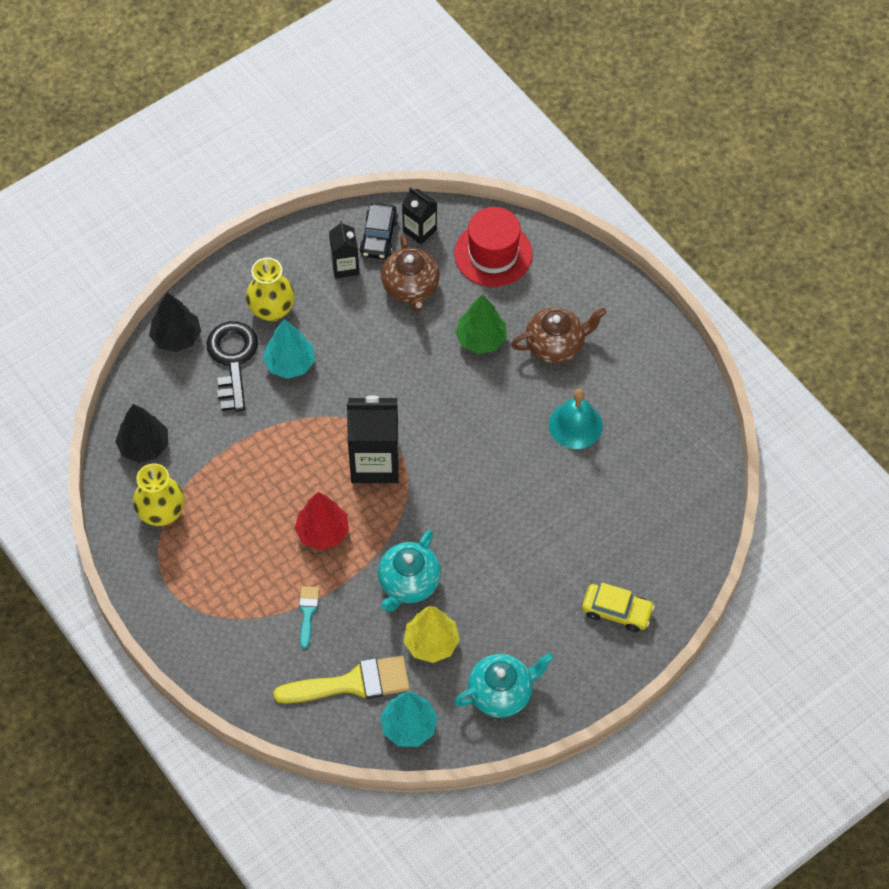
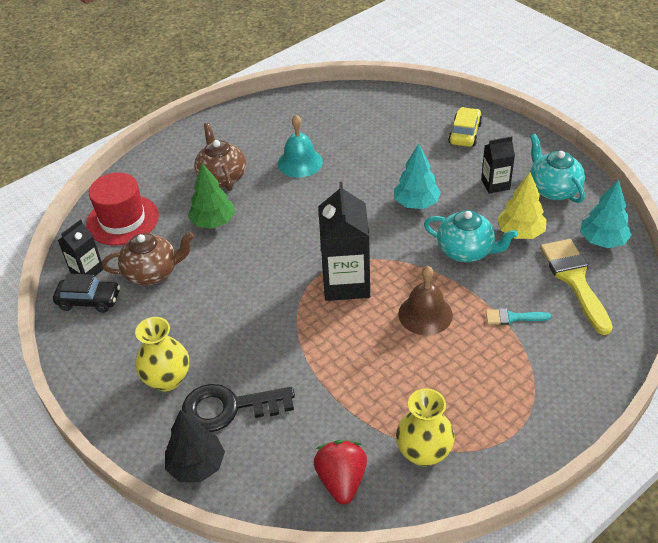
camera: 90 degrees left, 15 degrees down
black tree [115,404,168,463] -> red strawberry [314,440,367,504]
turquoise tree [263,319,315,379] -> turquoise tree moved to [394,143,441,209]
red tree [295,492,349,550] -> brown bell [398,266,453,335]
black carton [329,220,359,279] -> black carton moved to [481,136,515,194]

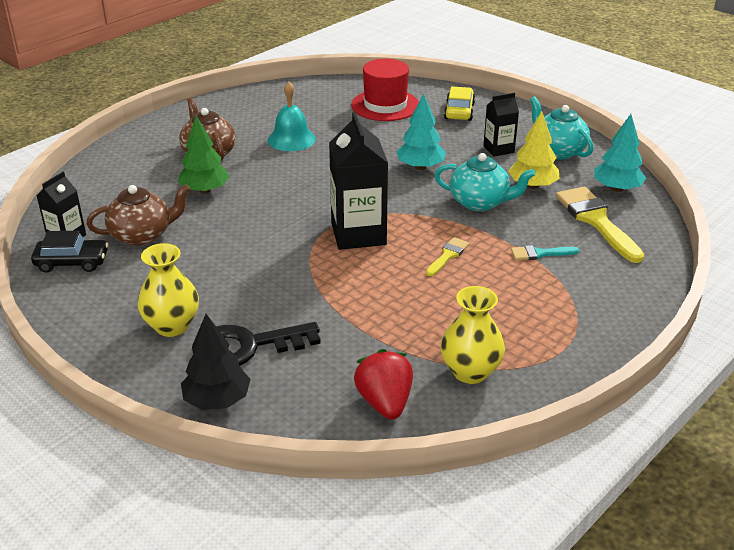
camera: 10 degrees left, 10 degrees down
red hat [86,172,159,246] -> red hat moved to [351,59,419,121]
brown bell [398,266,453,335] -> yellow brush [426,237,469,276]

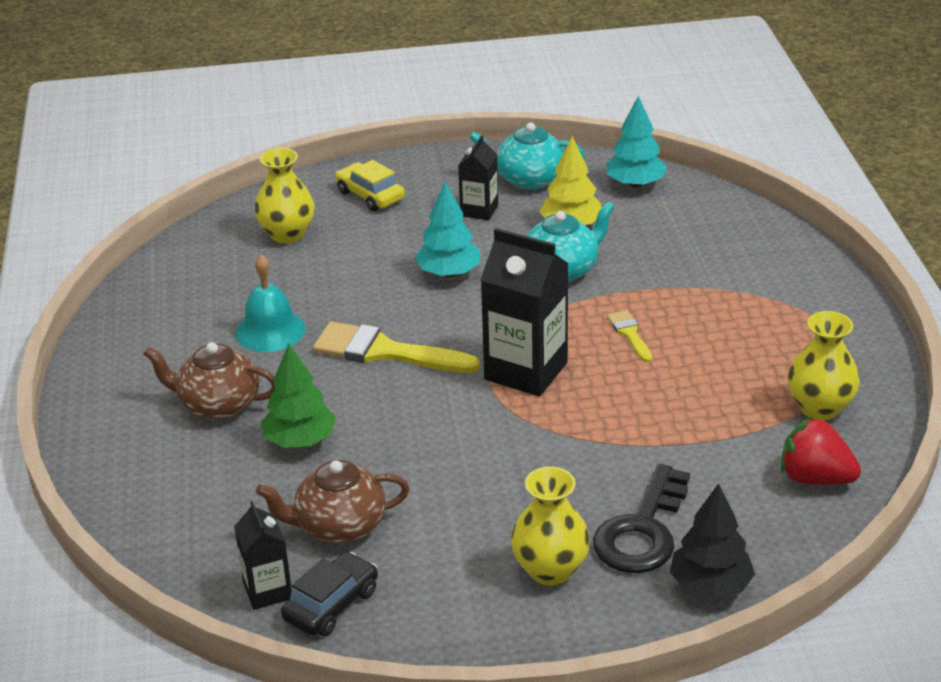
camera: 50 degrees left, 0 degrees up
brown teapot [87,184,190,246] -> brown teapot turned 120 degrees counterclockwise [256,460,410,544]
red hat [351,59,419,121] -> yellow vase [254,148,315,244]
turquoise brush [511,245,579,260] -> none
yellow brush [556,187,644,263] -> yellow brush moved to [313,321,480,373]

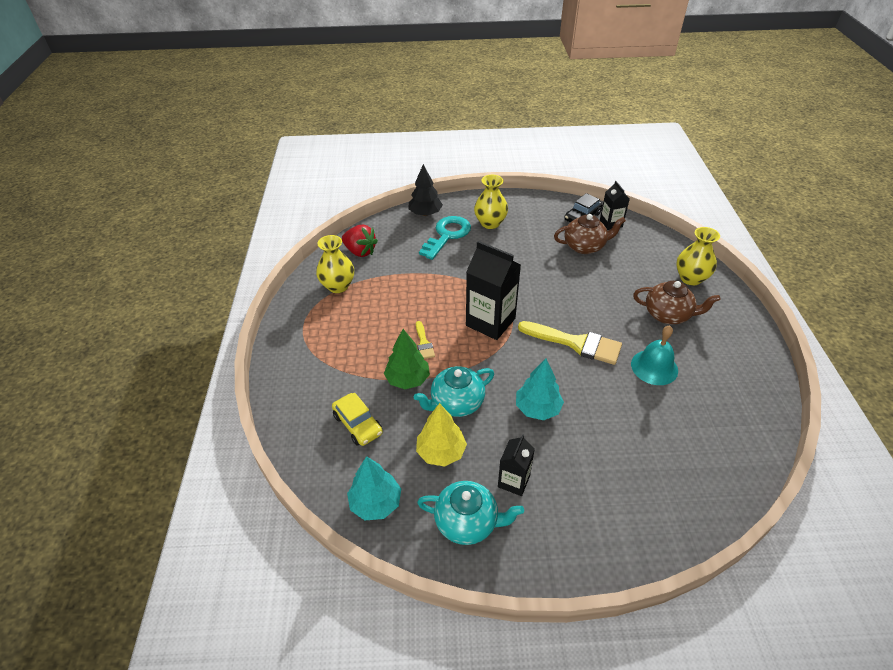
camera: 175 degrees left, 10 degrees up
yellow vase [254,148,315,244] -> yellow vase moved to [676,227,720,285]
green tree [261,344,336,448] -> green tree moved to [384,329,430,389]
yellow car [335,160,405,211] -> yellow car moved to [332,393,383,446]
black key [593,464,690,573] -> turquoise key [419,216,471,260]

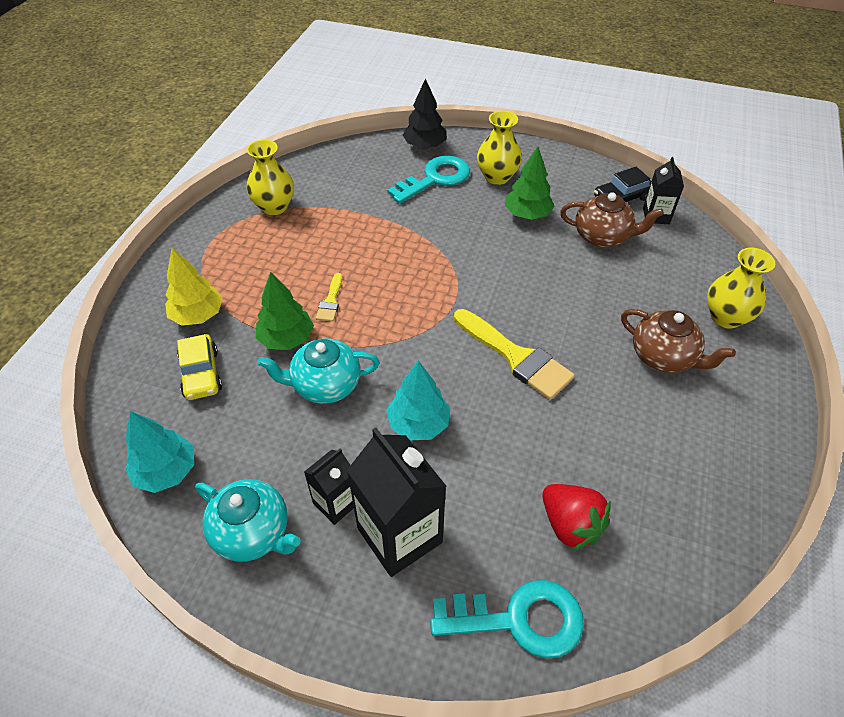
camera: 20 degrees right, 5 degrees up
red strawberry [342,225,378,257] -> red strawberry moved to [542,484,611,551]
yellow tree [416,403,467,467] -> yellow tree moved to [165,248,223,326]
black carton [466,241,521,340] -> black carton moved to [347,428,447,577]
turquoise bell [631,326,678,385] -> none
none -> turquoise key [430,580,584,658]
none -> green tree [505,147,554,220]

